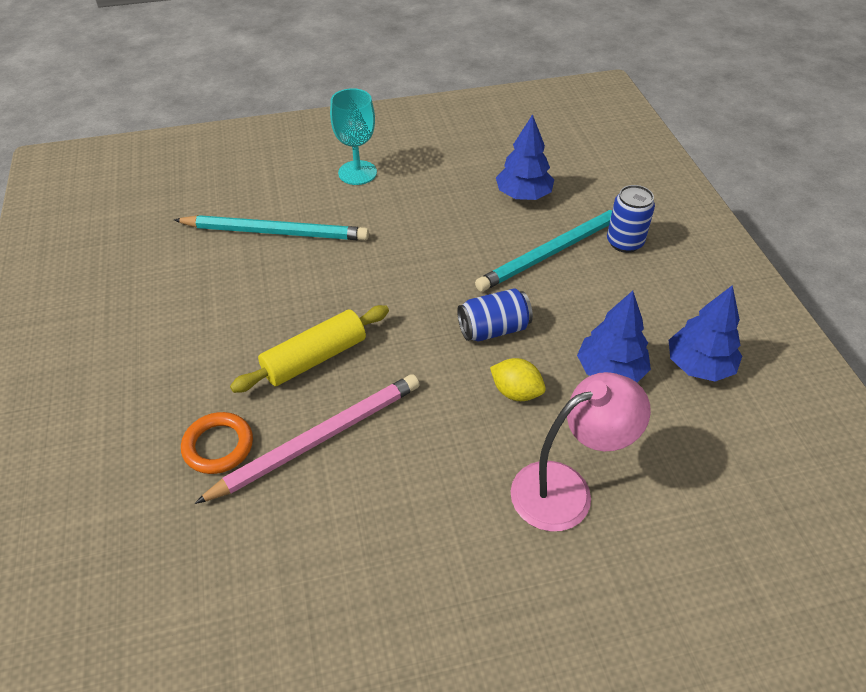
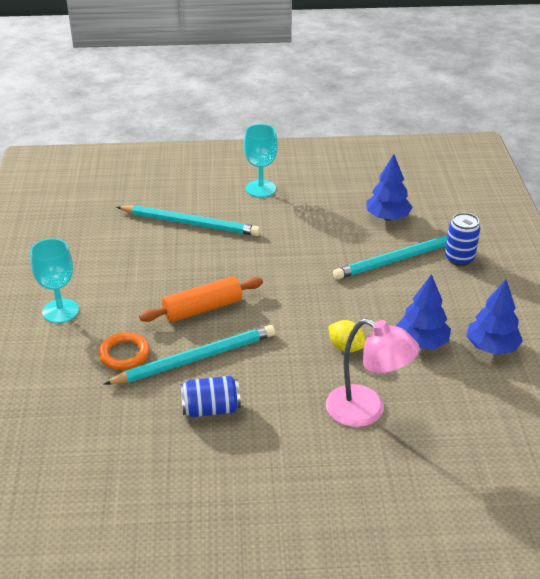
camera: 10 degrees right, 10 degrees down
pink pencil [195,374,420,504] -> turquoise pencil [104,325,275,385]
yellow rolling pin [230,305,389,393] -> orange rolling pin [139,276,263,322]
blue can [457,288,533,342] -> blue can moved to [180,376,241,417]
pink lamp [511,372,651,531] -> pink lamp turned 45 degrees clockwise [326,318,420,427]
none -> turquoise goblet [30,238,79,323]

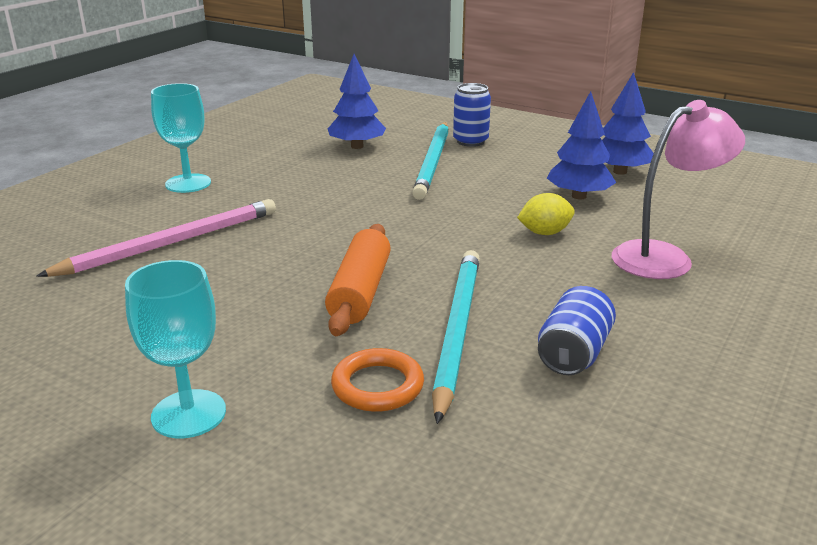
camera: 55 degrees left, 10 degrees down
turquoise pencil [117,205,260,236] -> pink pencil [36,199,276,277]

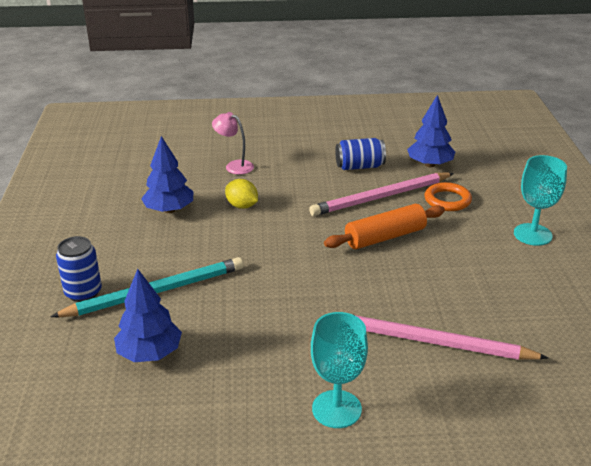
camera: 125 degrees left, 5 degrees up
turquoise pencil [432,250,480,424] -> pink pencil [309,173,454,216]
blue tree [602,72,654,175] -> blue tree moved to [407,95,455,167]
pink lamp [612,100,745,279] -> pink lamp [212,112,254,175], size x0.60

